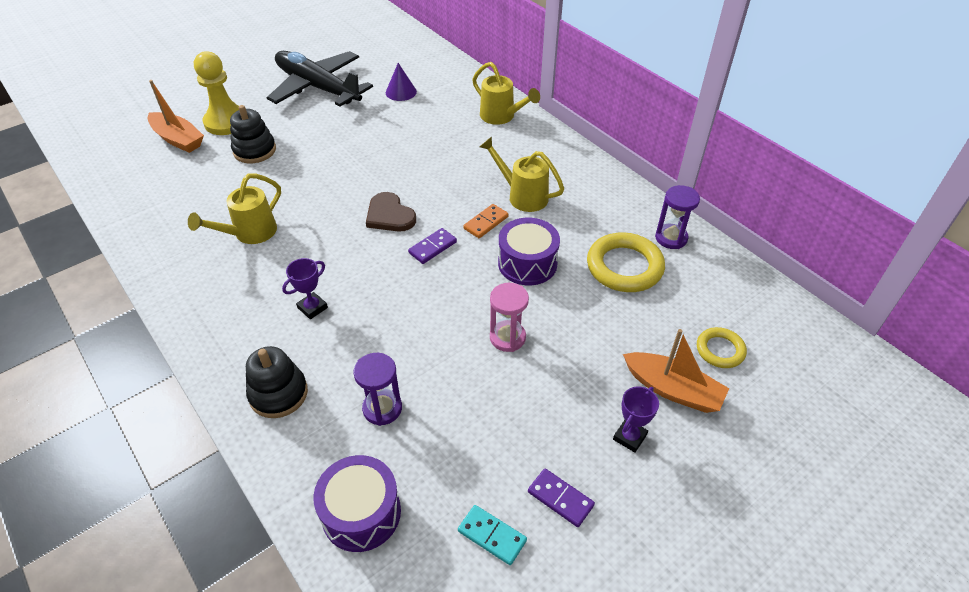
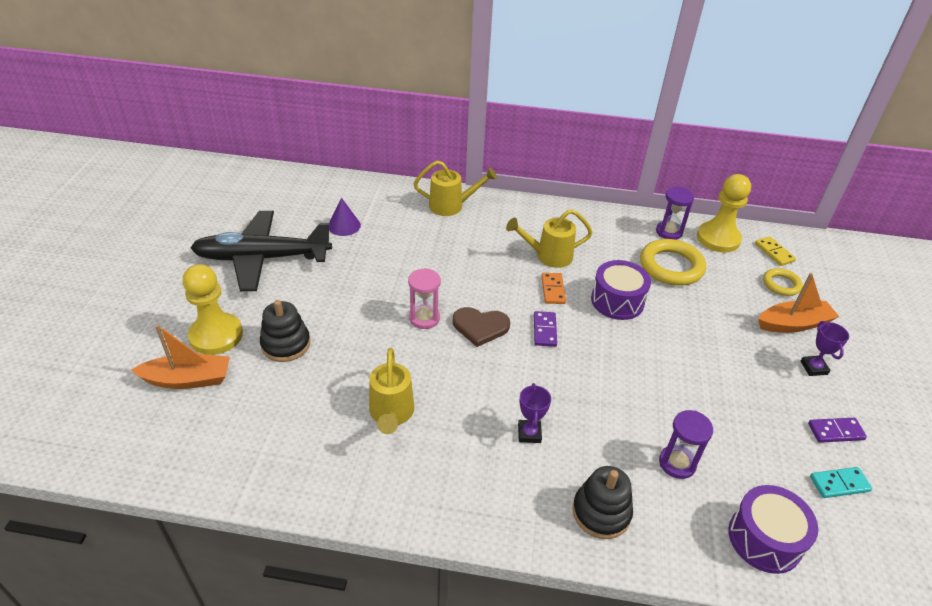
camera: 45 degrees left, 5 degrees down
pink hourglass [490,283,529,352] -> pink hourglass moved to [408,268,441,329]
none -> yellow pawn [697,174,751,253]
none -> yellow domino [755,236,796,266]

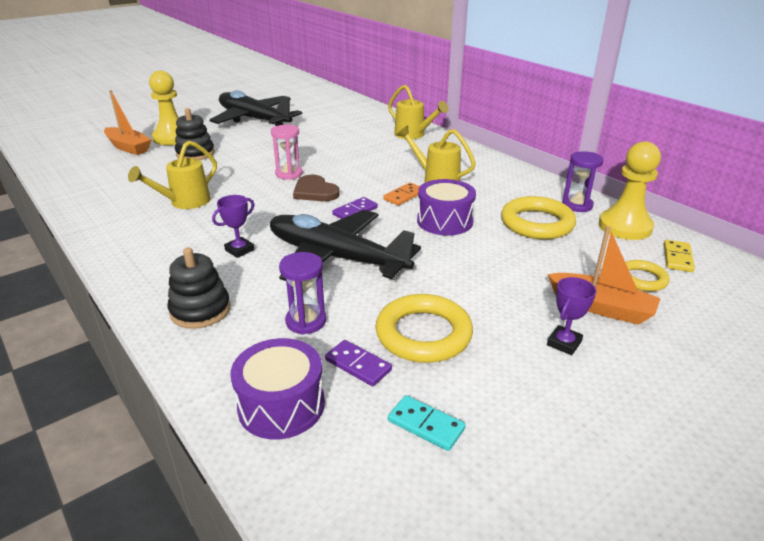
camera: 45 degrees right, 10 degrees down
purple cone [329,198,361,236] -> none
purple domino [808,418,867,443] -> purple domino moved to [325,340,392,386]
none -> black plane [270,210,421,281]
none -> yellow ring [376,294,473,363]

